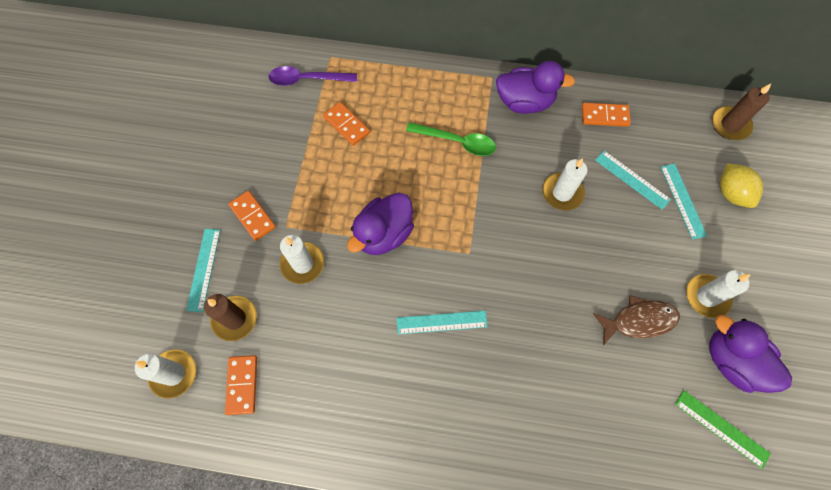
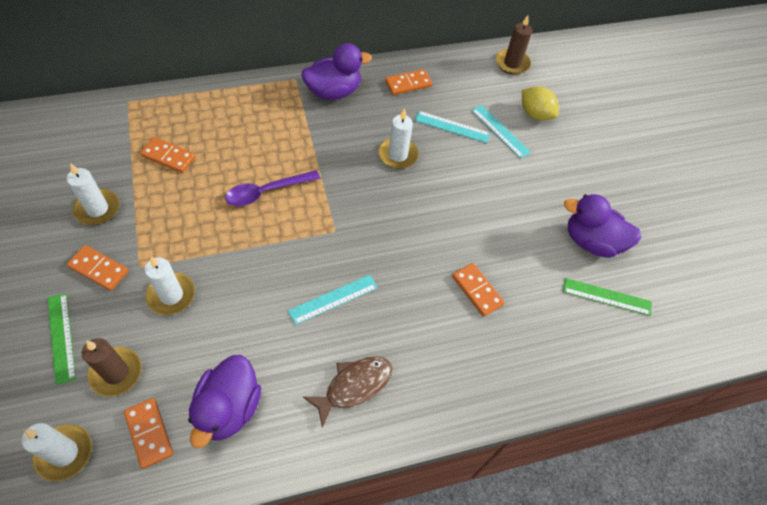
camera: 30 degrees left, 10 degrees down
turquoise ruler [186,229,220,312] -> green ruler [47,293,76,385]
purple spoon [269,66,357,86] -> purple spoon moved to [225,170,320,206]
purple duck [347,193,414,255] -> purple duck moved to [188,355,261,448]
green spoon [406,122,496,156] -> none
brown fish [593,295,680,345] -> brown fish moved to [303,356,392,428]
white candle [686,270,751,318] -> white candle moved to [66,163,119,225]
none -> orange domino [452,263,505,317]

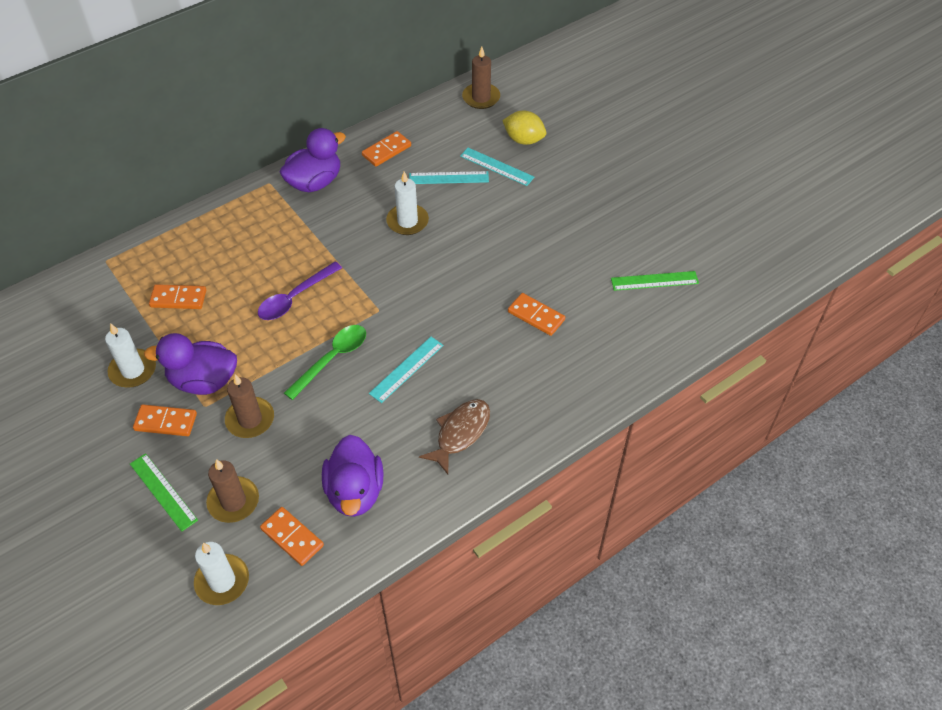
camera: 15 degrees left, 5 degrees down
white candle [144,256,195,315] -> brown candle [225,374,274,438]
purple duck [564,194,641,258] -> purple duck moved to [144,333,237,395]
none -> green spoon [284,325,366,400]

